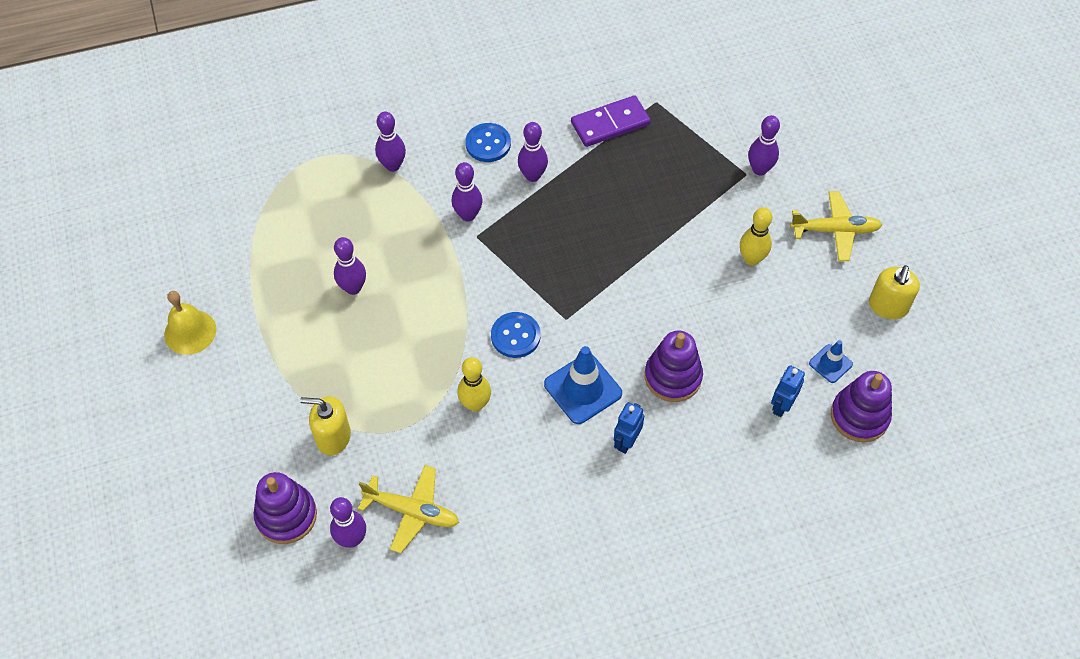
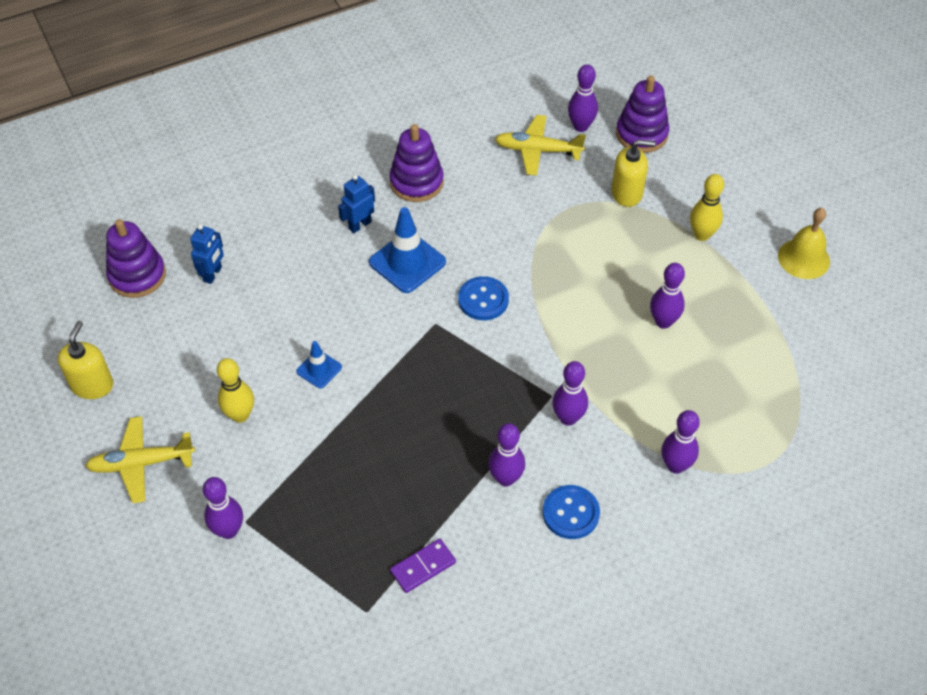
camera: 170 degrees right, 5 degrees down
yellow bowling pin [457,357,491,412] -> yellow bowling pin moved to [690,174,724,241]
purple domino [571,95,650,147] -> purple domino [390,539,456,593], size x0.64
blue robot [614,402,644,454] -> blue robot turned 150 degrees counterclockwise [338,174,375,233]
purple stacking toy [645,331,703,402] -> purple stacking toy moved to [390,124,444,202]
blue traffic cone [809,340,853,383] -> blue traffic cone moved to [296,341,342,388]

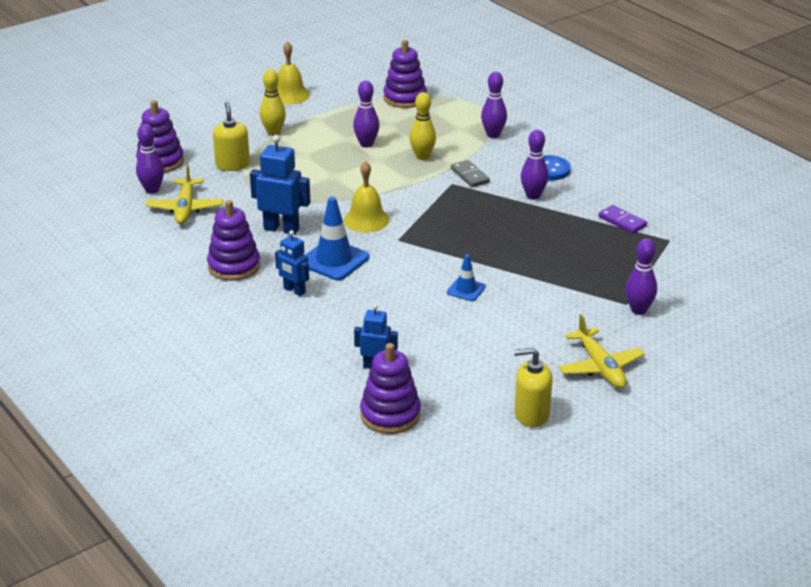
camera: 100 degrees left, 20 degrees down
yellow bowling pin [217,358,254,423] -> yellow bowling pin moved to [410,92,436,160]
blue button [458,276,509,320] -> yellow bell [344,161,390,232]
purple bowling pin [552,361,588,426] -> grey domino [451,160,490,187]
none -> blue robot [250,135,310,235]
none -> purple stacking toy [383,40,427,108]

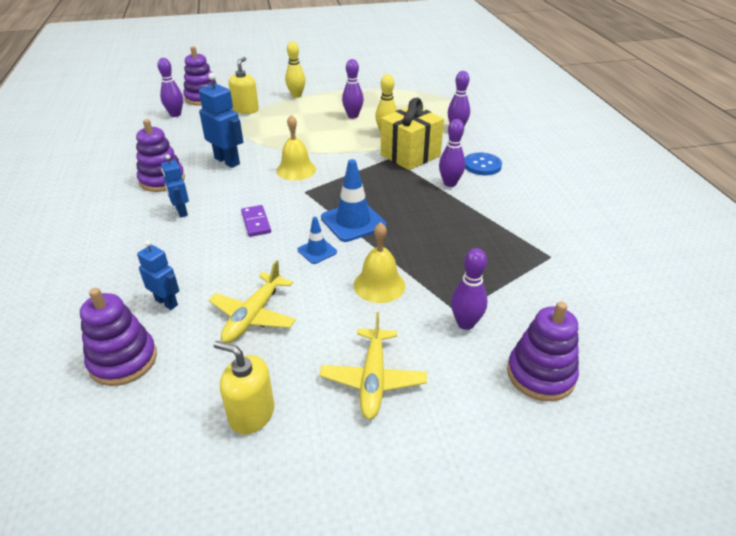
camera: 25 degrees right, 5 degrees up
yellow plane [146,164,224,224] -> yellow plane moved to [209,260,296,343]
yellow bell [277,41,310,104] -> yellow bell moved to [354,222,405,303]
blue traffic cone [306,197,369,280] -> blue traffic cone moved to [321,159,386,242]
purple stacking toy [383,40,427,108] -> purple stacking toy moved to [507,301,579,401]
grey domino [451,160,490,187] -> yellow gift [381,98,444,170]
purple domino [598,205,647,234] -> purple domino moved to [241,205,271,237]

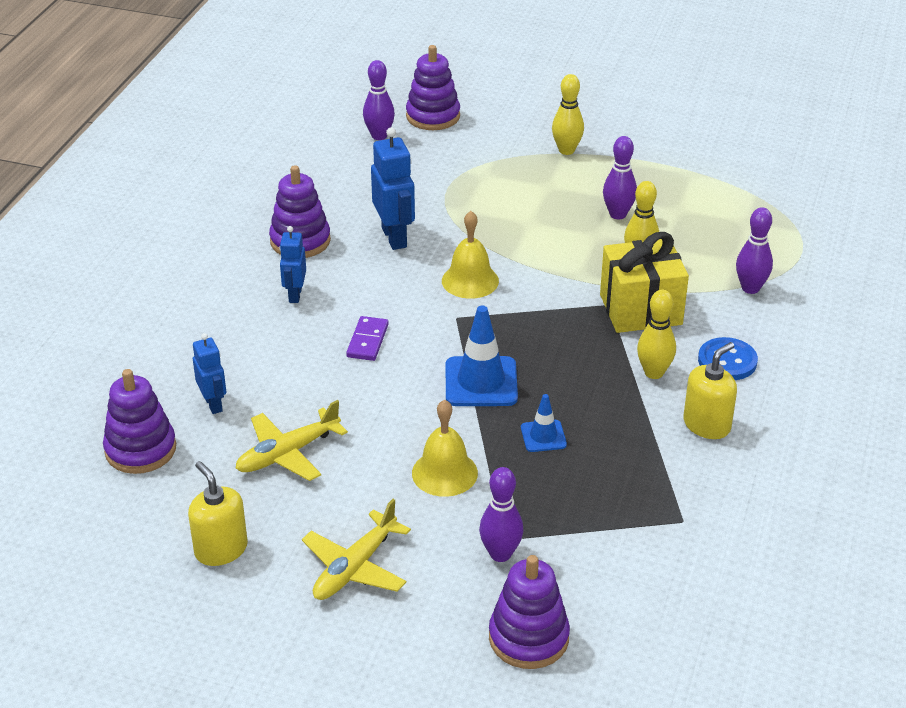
camera: 30 degrees right, 0 degrees up
yellow soap dispenser [229,57,259,114] -> yellow soap dispenser moved to [683,342,737,439]
blue traffic cone [298,217,337,264] -> blue traffic cone moved to [521,394,567,452]
purple bowling pin [439,119,465,187] -> yellow bowling pin [637,290,676,379]

